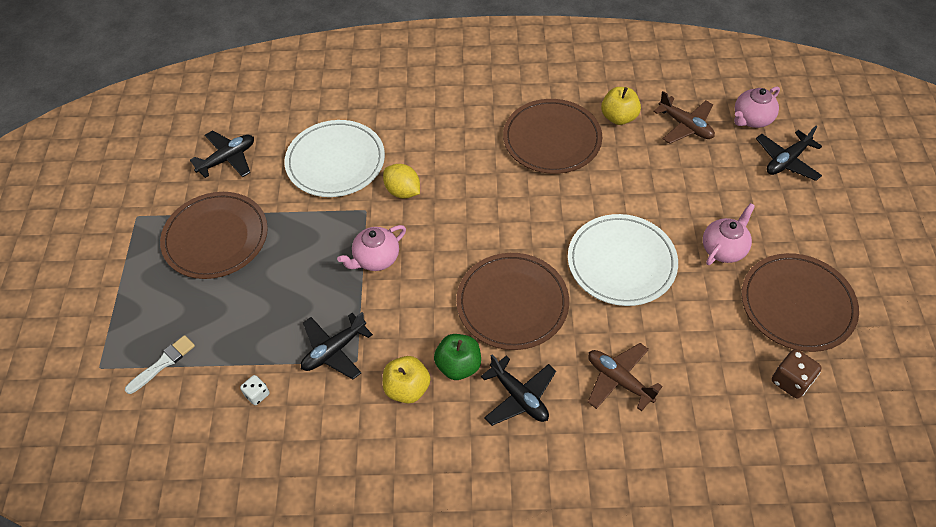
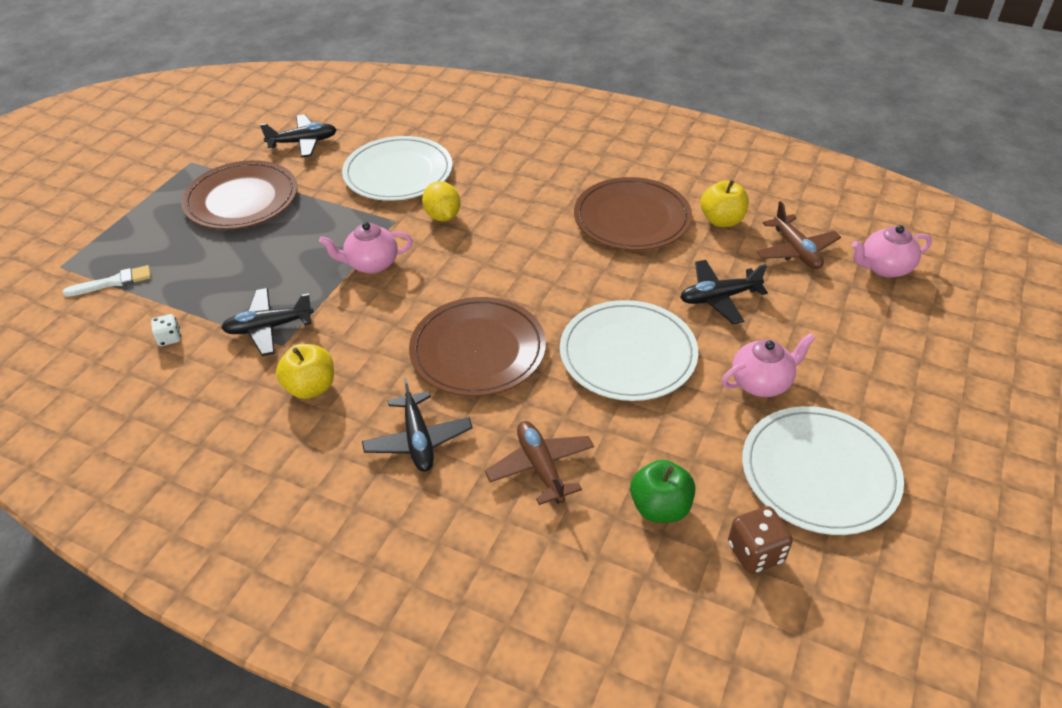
camera: 25 degrees right, 10 degrees down
green apple [434,334,481,380] -> green apple moved to [630,460,695,523]
brown plate [742,253,859,352] -> white plate [742,406,904,535]
black plane [756,126,822,181] -> black plane moved to [680,260,768,324]

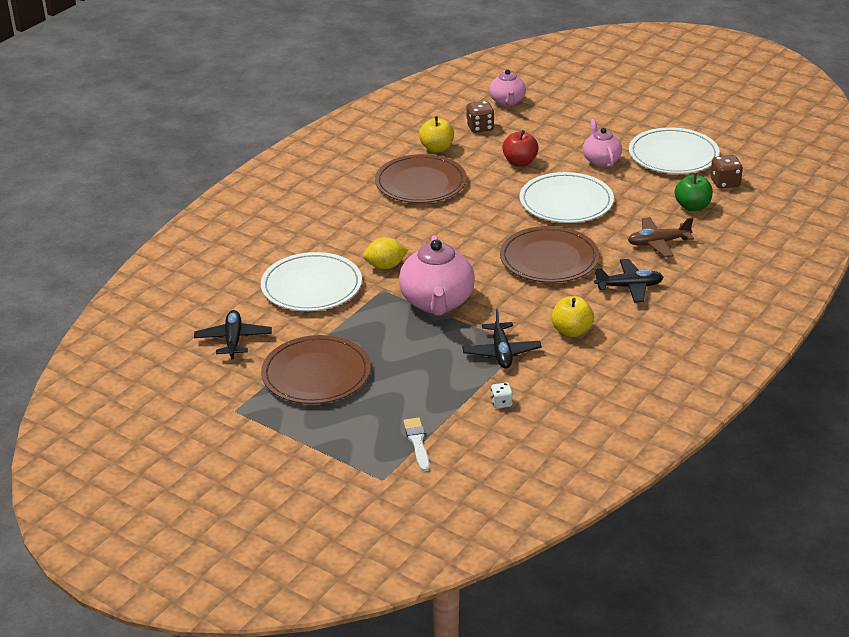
camera: 80 degrees left, 10 degrees down
pink teapot [319,222,413,274] -> pink teapot [399,235,475,316], size x1.69
black plane [680,260,768,324] -> red apple [502,130,539,166]
brown plane [757,201,841,269] -> brown dice [466,101,494,133]

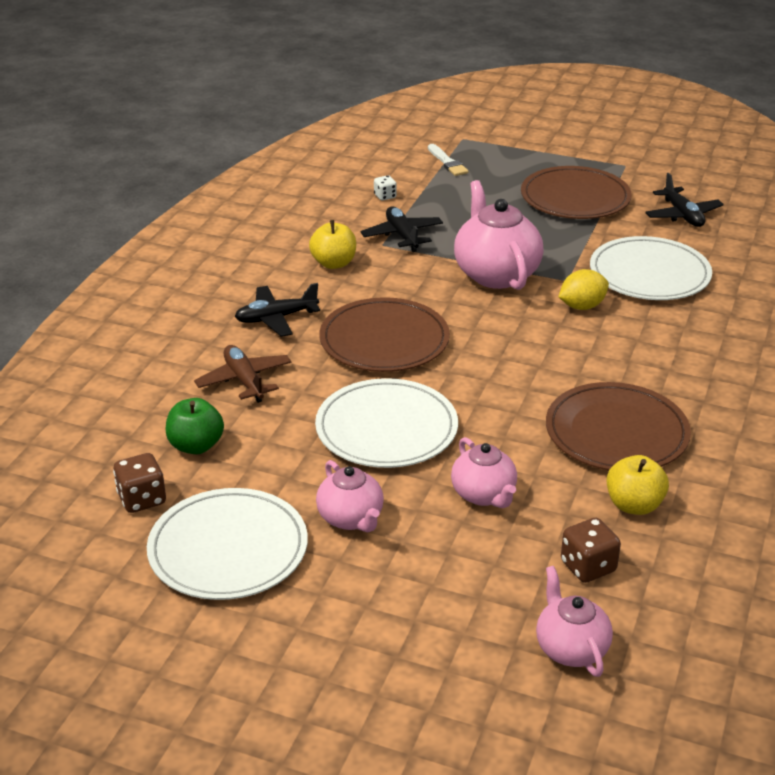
camera: 165 degrees right, 0 degrees up
red apple [502,130,539,166] -> pink teapot [451,437,517,508]
brown plane [628,217,694,258] -> brown plane turned 90 degrees counterclockwise [194,345,291,403]

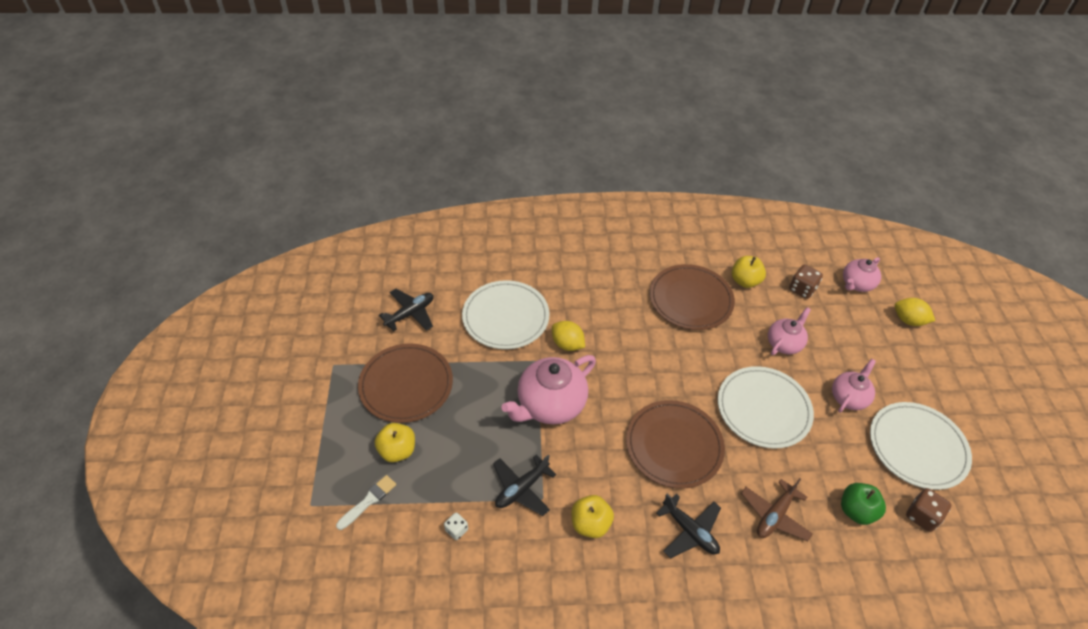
camera: 115 degrees left, 15 degrees up
none -> yellow apple [375,423,415,462]
none -> yellow lemon [895,298,935,326]

